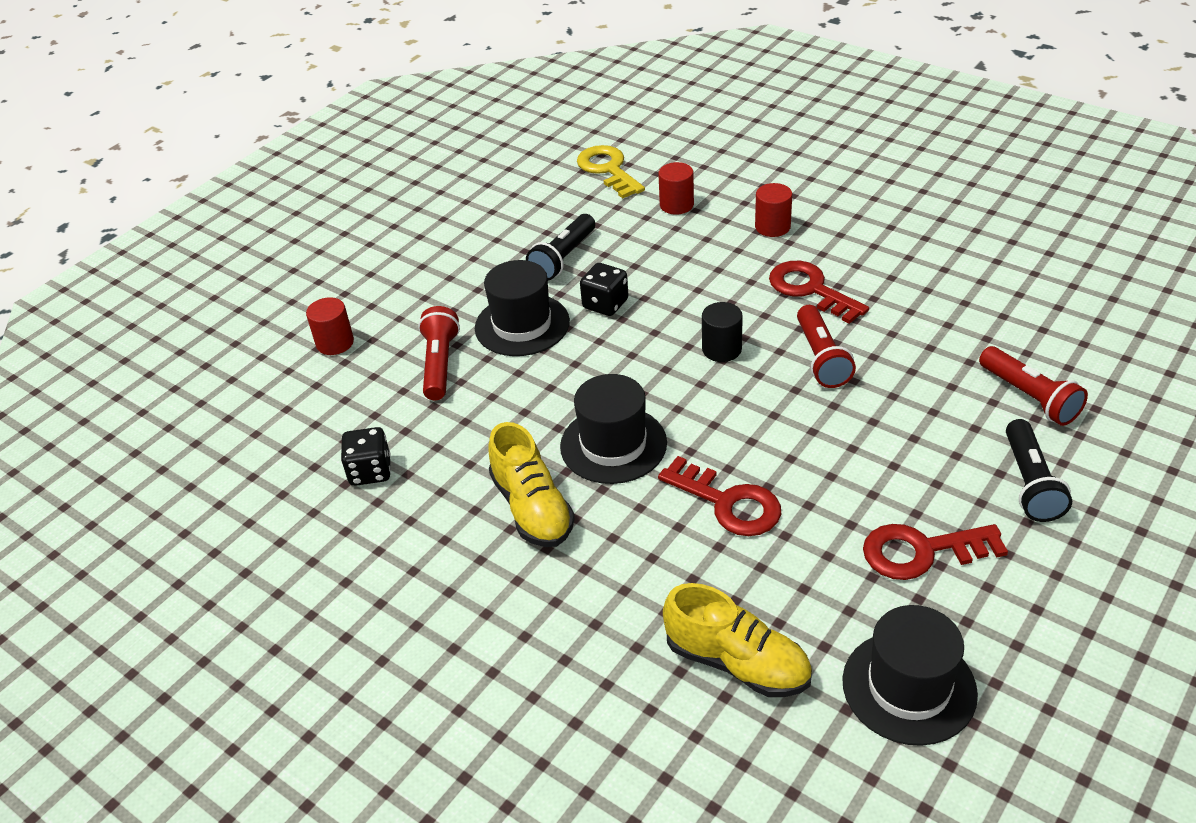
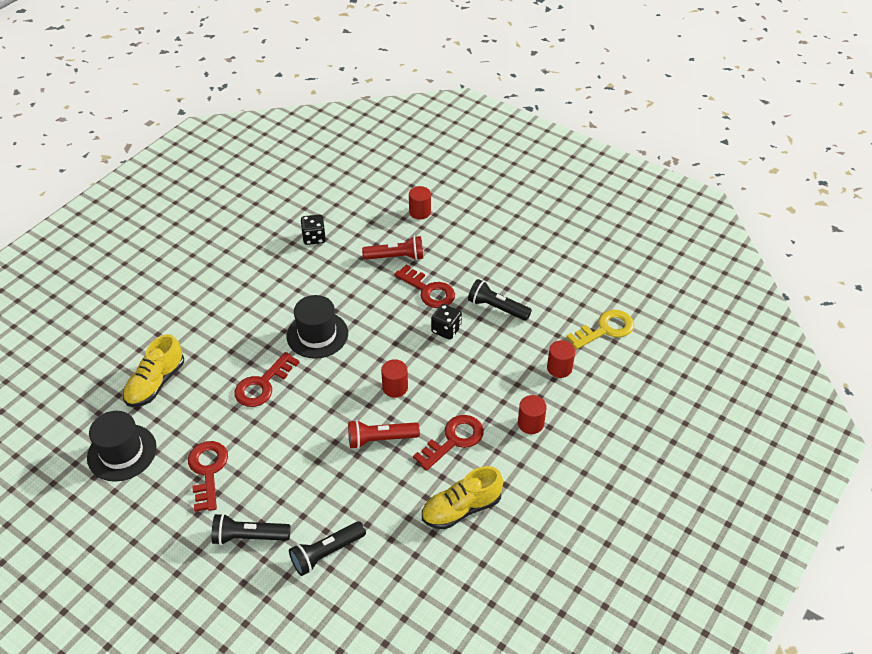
camera: 85 degrees right, 5 degrees up
black hat [475,260,570,356] -> red key [394,264,455,308]
yellow shoe [488,422,575,547] -> yellow shoe moved to [422,466,503,529]
black cylinder [702,302,743,362] -> red cylinder [381,359,408,398]
red flashlight [979,346,1088,426] -> black flashlight [289,521,366,576]

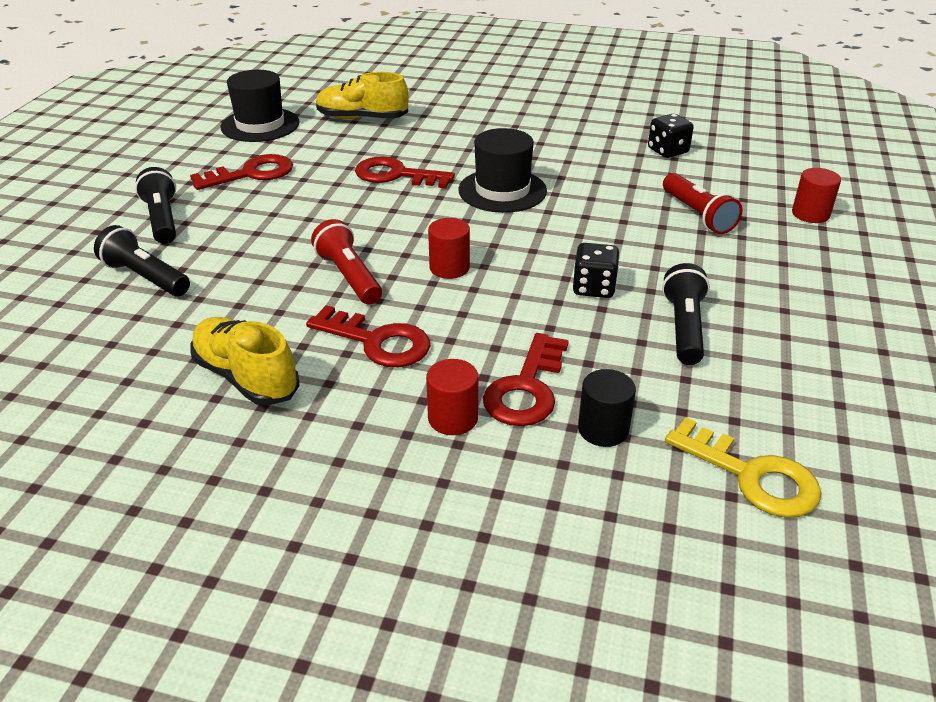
camera: 70 degrees right, 10 degrees down
red key [394,264,455,308] -> red key moved to [483,333,569,426]
red cylinder [547,340,575,378] -> black cylinder [578,369,636,447]

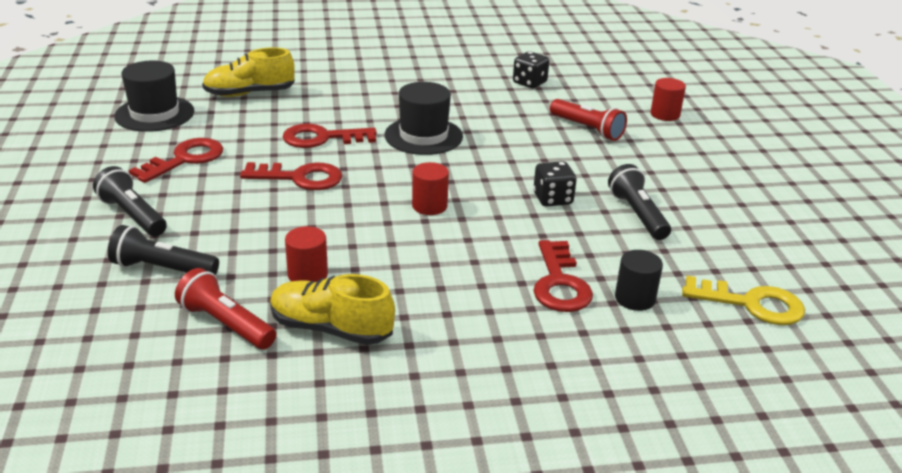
camera: 25 degrees left, 5 degrees down
red key [306,305,431,367] -> red key moved to [240,162,342,190]
red flashlight [311,219,382,305] -> red flashlight moved to [175,268,276,349]
red cylinder [426,359,478,435] -> red cylinder moved to [285,226,328,282]

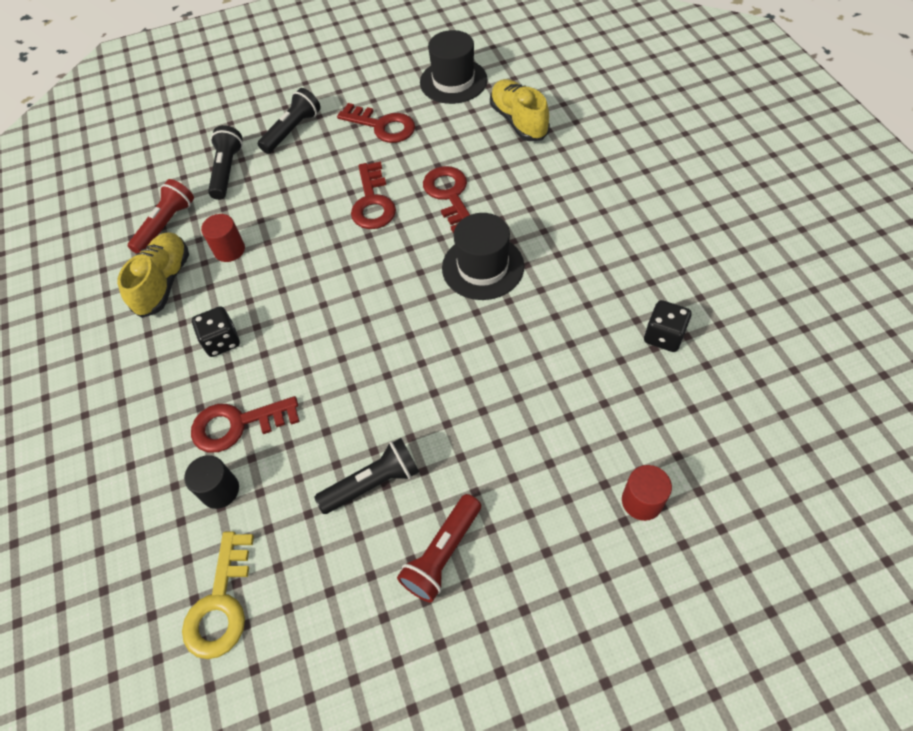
camera: 85 degrees right, 25 degrees up
red cylinder [412,162,449,215] -> none
black dice [533,161,577,207] -> black dice moved to [192,306,240,357]
red flashlight [550,99,627,141] -> red flashlight moved to [397,494,481,603]

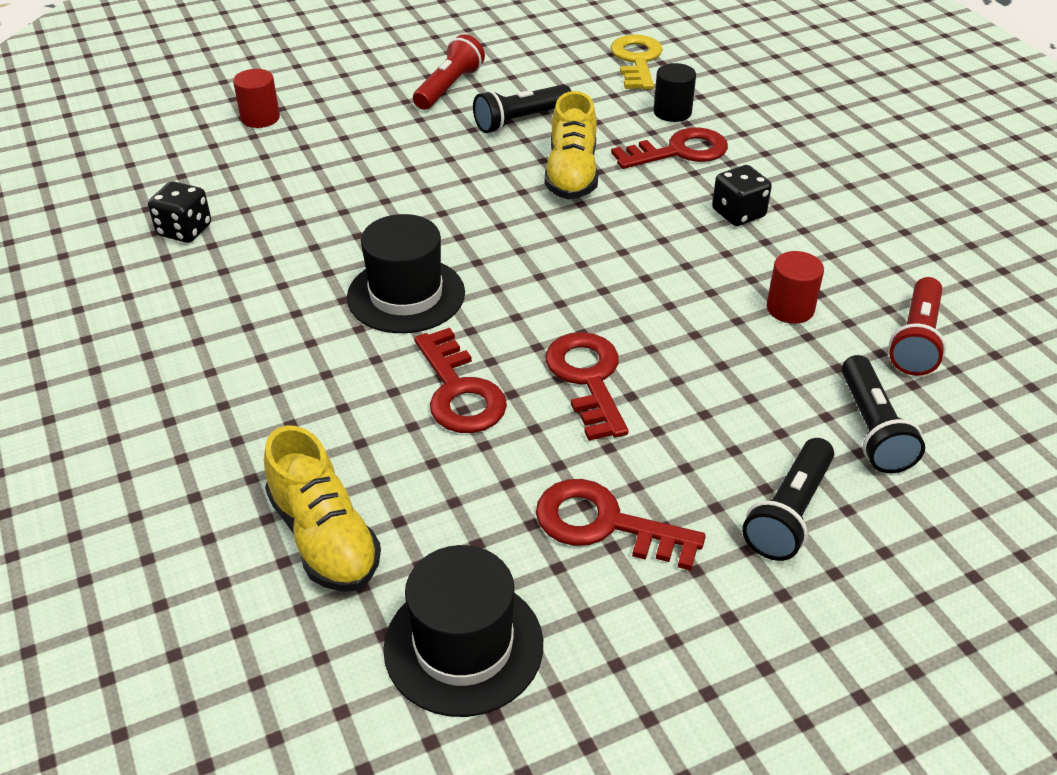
camera: 170 degrees right, 15 degrees down
yellow shoe [117,232,189,318] -> yellow shoe moved to [544,91,598,199]

